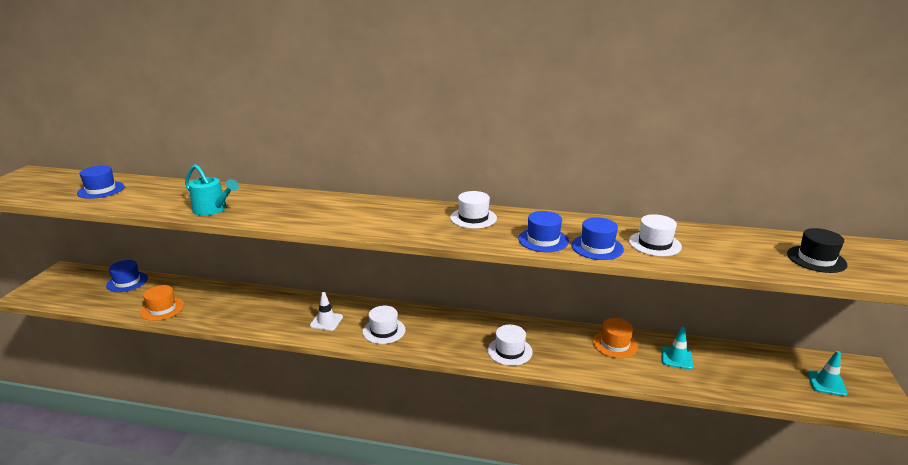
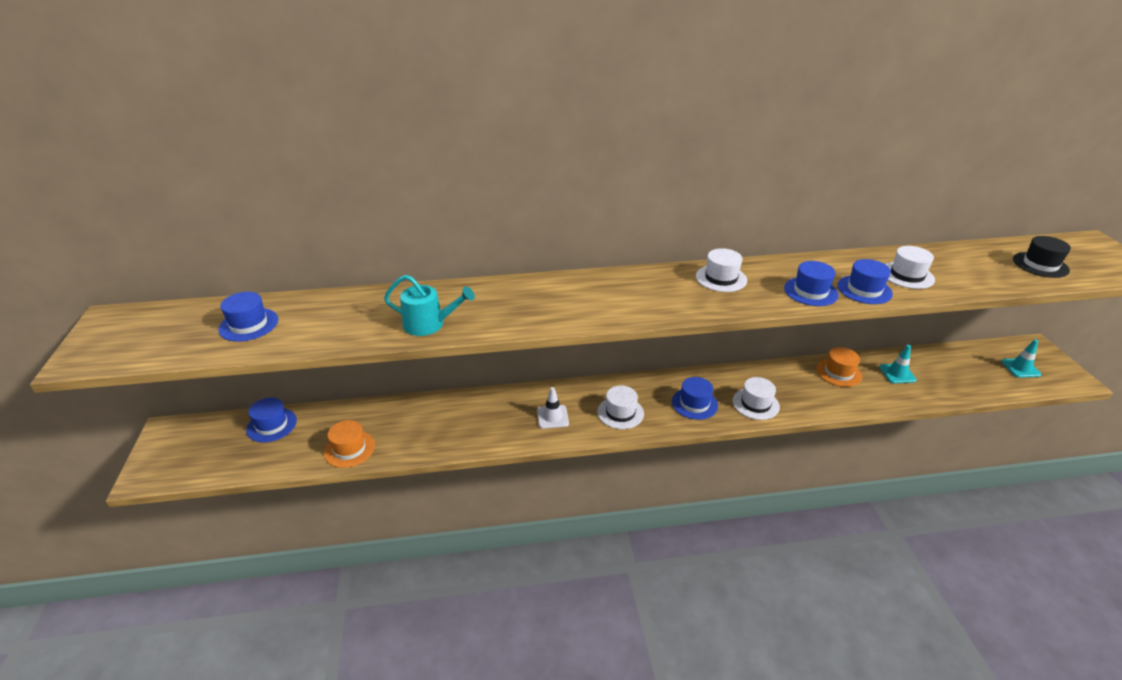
camera: 20 degrees left, 10 degrees up
none -> blue hat [672,377,718,420]

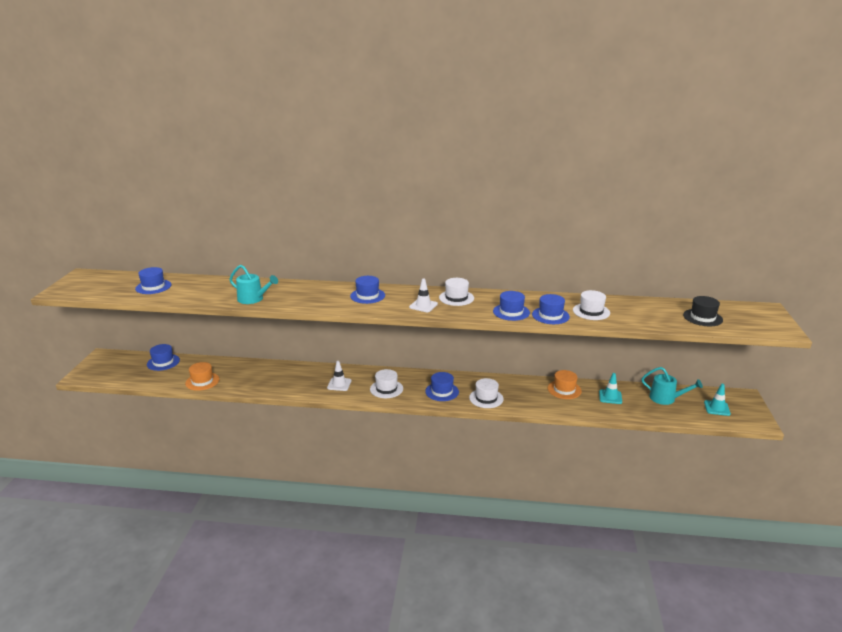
camera: 15 degrees right, 10 degrees down
none -> blue hat [350,276,385,304]
none -> white traffic cone [409,278,438,312]
none -> turquoise watering can [641,367,703,405]

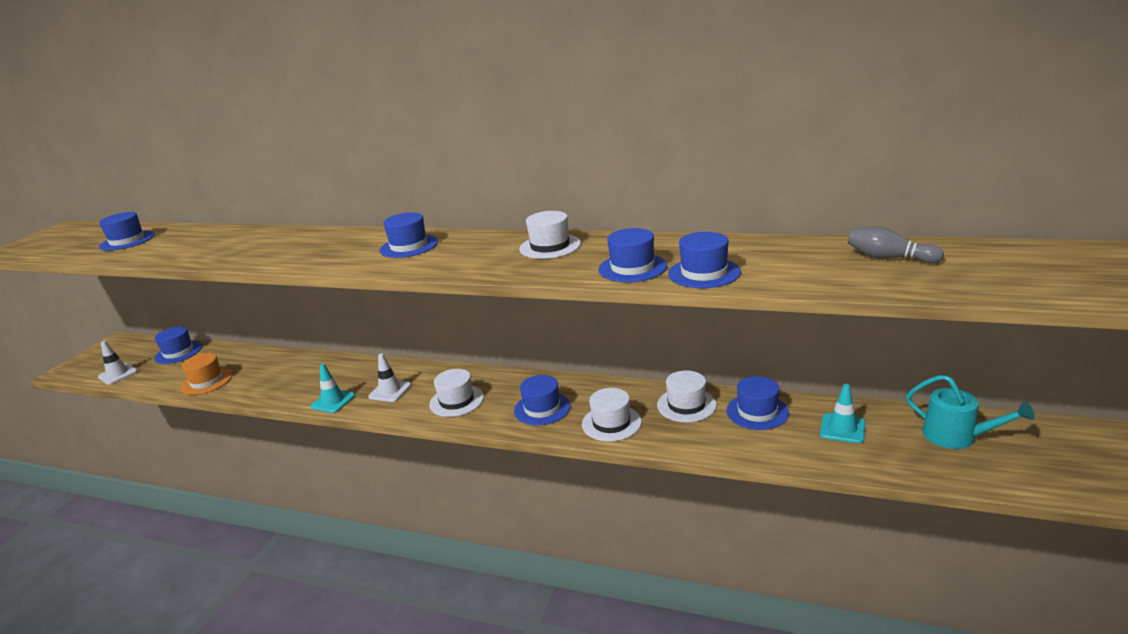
camera: 15 degrees right, 0 degrees up
turquoise watering can [229,265,278,304] -> none
white traffic cone [409,278,438,312] -> white traffic cone moved to [98,341,138,385]
orange hat [548,370,582,399] -> blue hat [726,376,789,430]
white hat [573,290,610,320] -> white hat moved to [657,370,717,422]
black hat [683,296,723,326] -> none
turquoise traffic cone [704,384,731,416] -> turquoise traffic cone moved to [311,364,355,413]
none -> grey bowling pin [848,226,944,264]

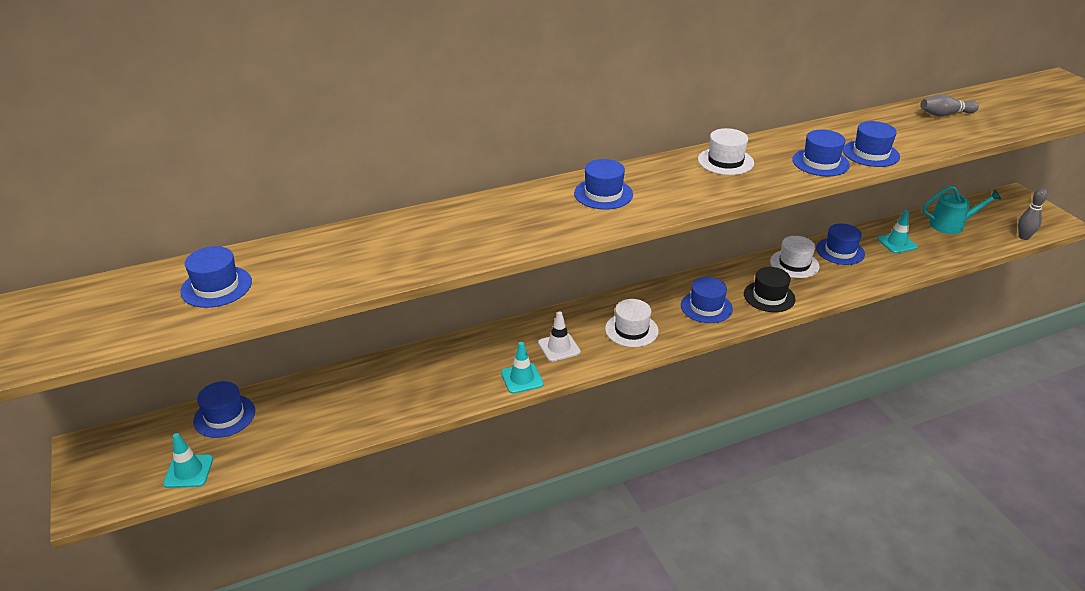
camera: 45 degrees left, 10 degrees up
white traffic cone [98,341,138,385] -> turquoise traffic cone [163,433,213,488]
orange hat [181,353,232,395] -> none
white hat [582,388,642,441] -> black hat [744,267,795,312]
none -> grey bowling pin [1018,188,1047,240]

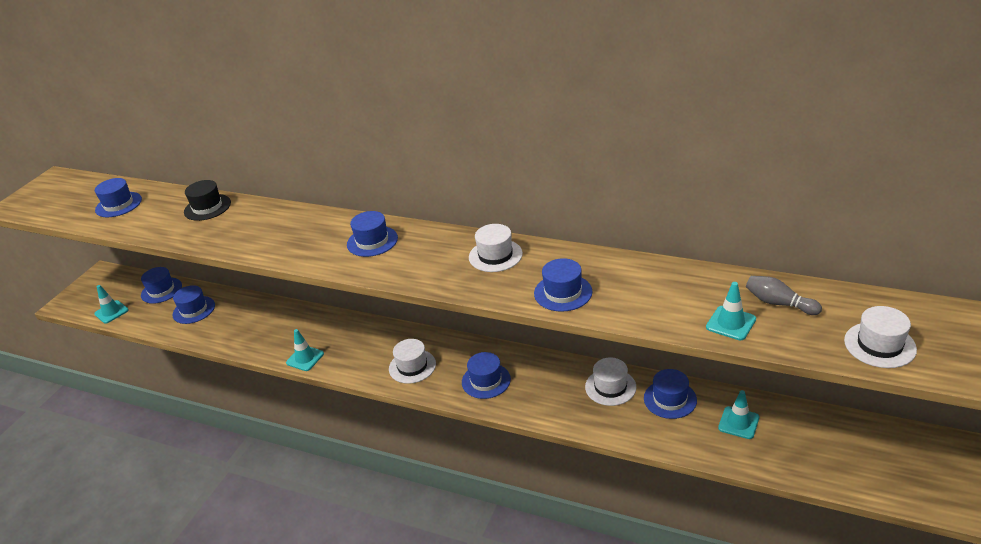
camera: 50 degrees right, 0 degrees up
white traffic cone [538,311,581,362] -> none
black hat [744,267,795,312] -> black hat moved to [184,180,231,221]
blue hat [843,121,900,167] -> blue hat moved to [172,285,215,324]
turquoise watering can [922,185,1001,234] -> none
grey bowling pin [1018,188,1047,240] -> none
none -> turquoise traffic cone [706,282,756,340]
none -> white hat [844,306,917,368]

